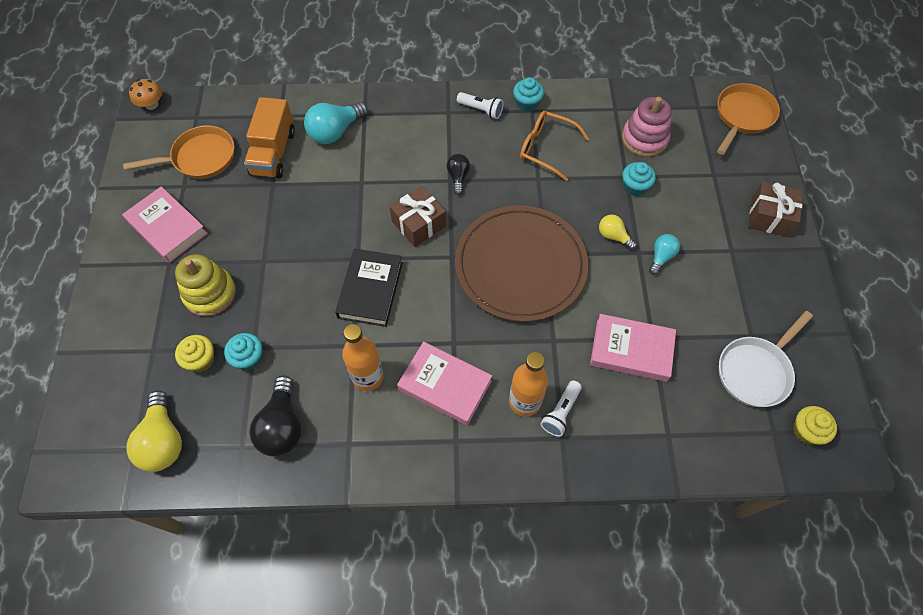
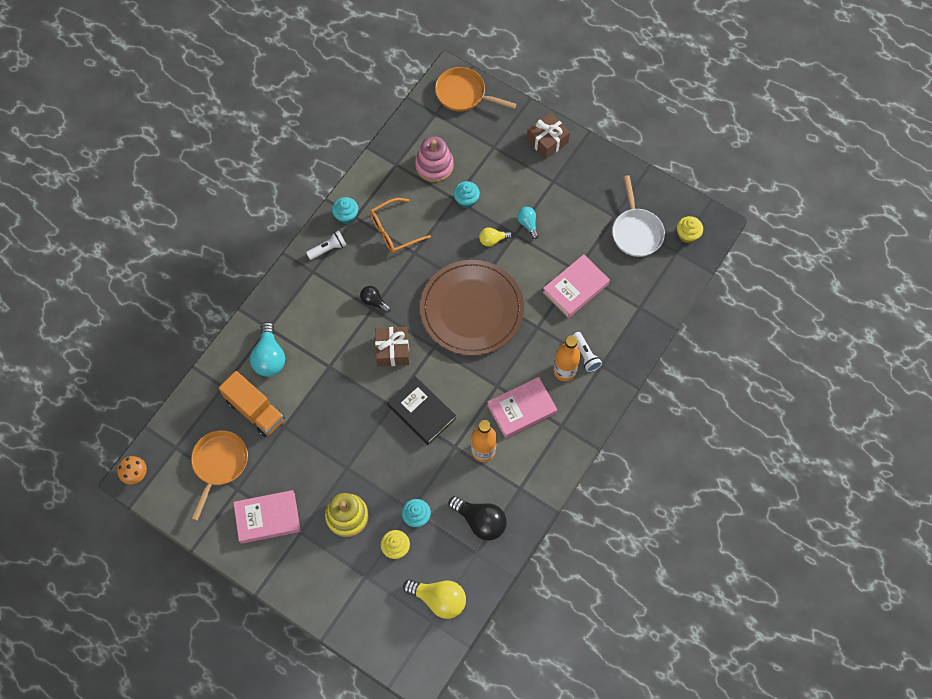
camera: 55 degrees left, 5 degrees up
orange pan [717,83,780,155] -> orange pan turned 45 degrees counterclockwise [435,67,516,111]

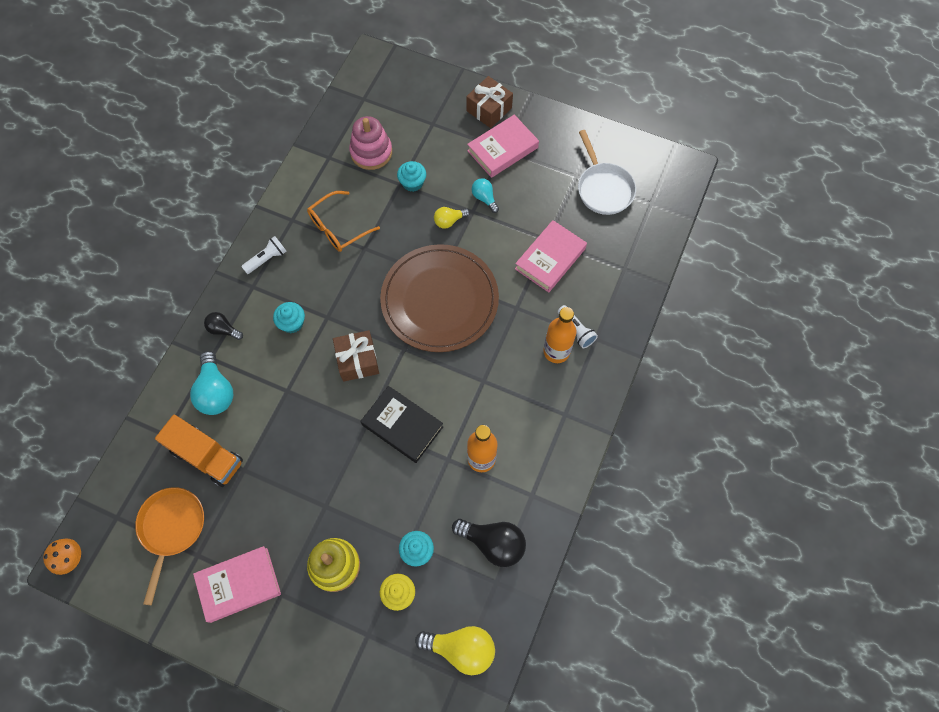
camera: 10 degrees left, 0 degrees up
turquoise cupcake [332,197,358,224] -> turquoise cupcake moved to [273,302,305,333]
black light bulb [360,286,391,313] -> black light bulb moved to [204,312,243,340]
orange pan [435,67,516,111] -> none
pink book [487,377,557,438] -> pink book moved to [467,115,539,178]
yellow cupcake [677,216,703,243] -> none

